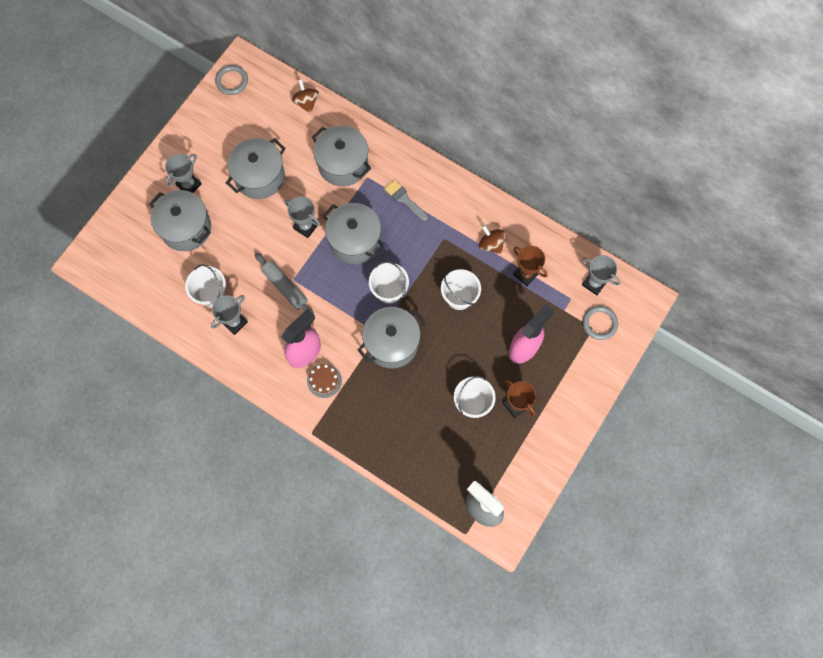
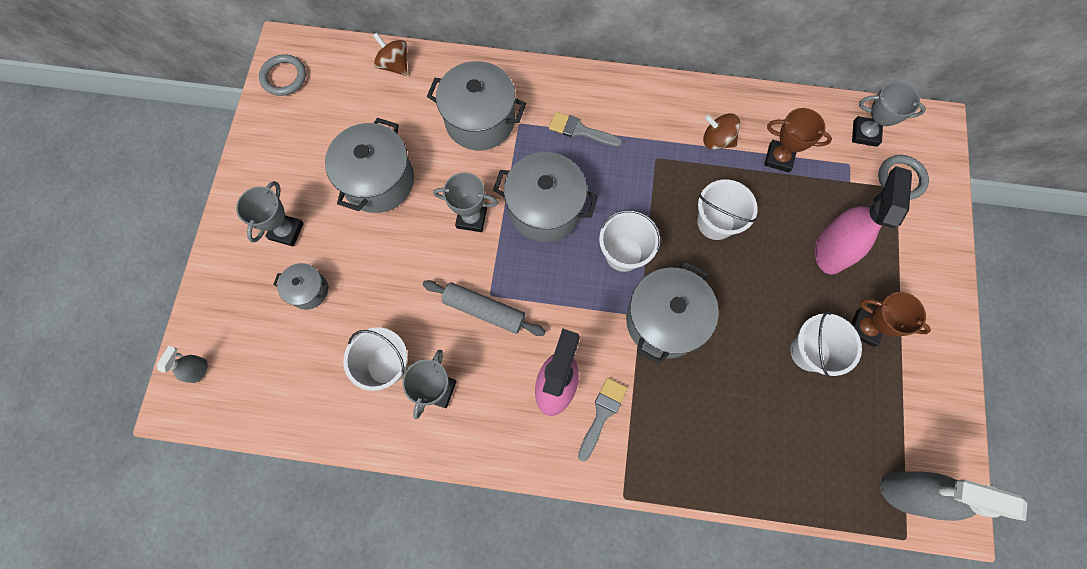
camera: 25 degrees left, 0 degrees up
grey pot [149,190,211,251] -> grey pot [273,263,329,310], size x0.52
brown cake [307,364,342,398] -> grey brush [578,378,627,461]
none -> grey spray bottle [157,346,208,383]

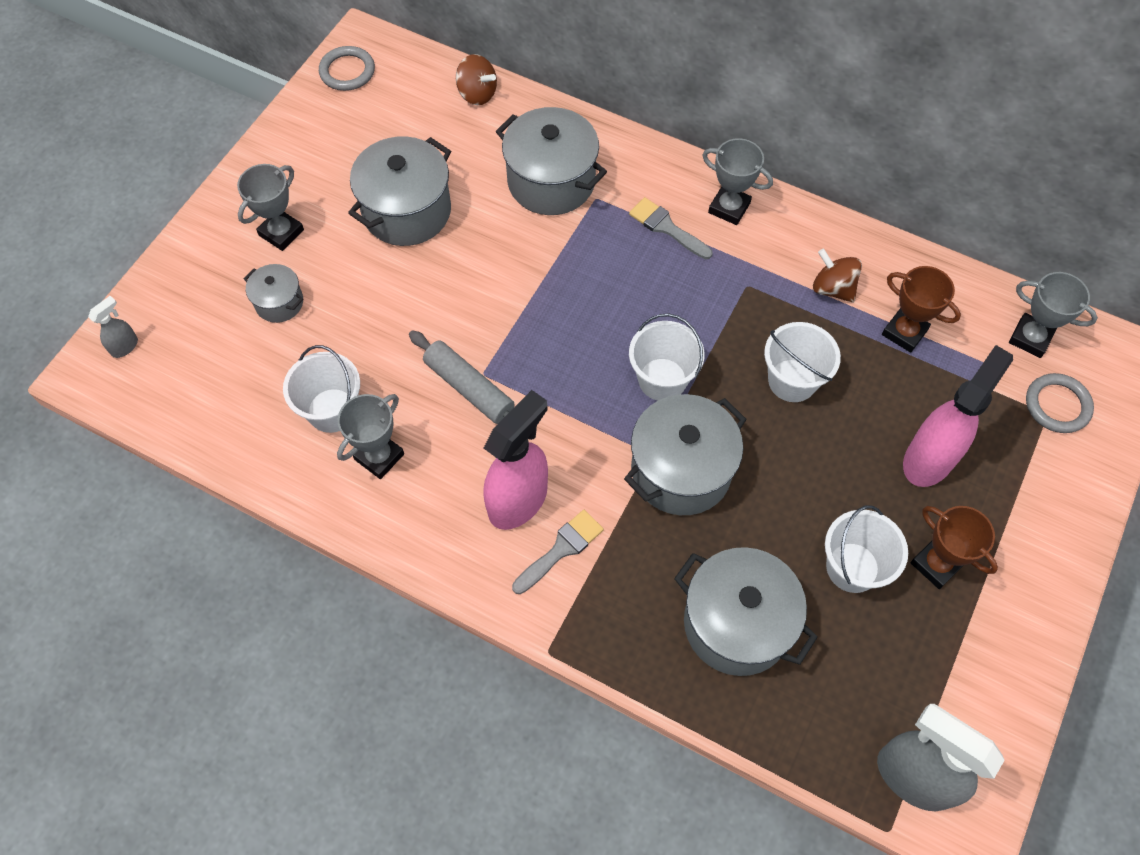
camera: 20 degrees right, 10 degrees down
brown spinning top [373,32,407,76] -> brown spinning top turned 150 degrees clockwise [456,54,497,105]
grey trophy [433,172,498,232] -> grey trophy moved to [702,138,773,225]
grey pot [493,152,598,242] -> grey pot moved to [674,547,818,676]

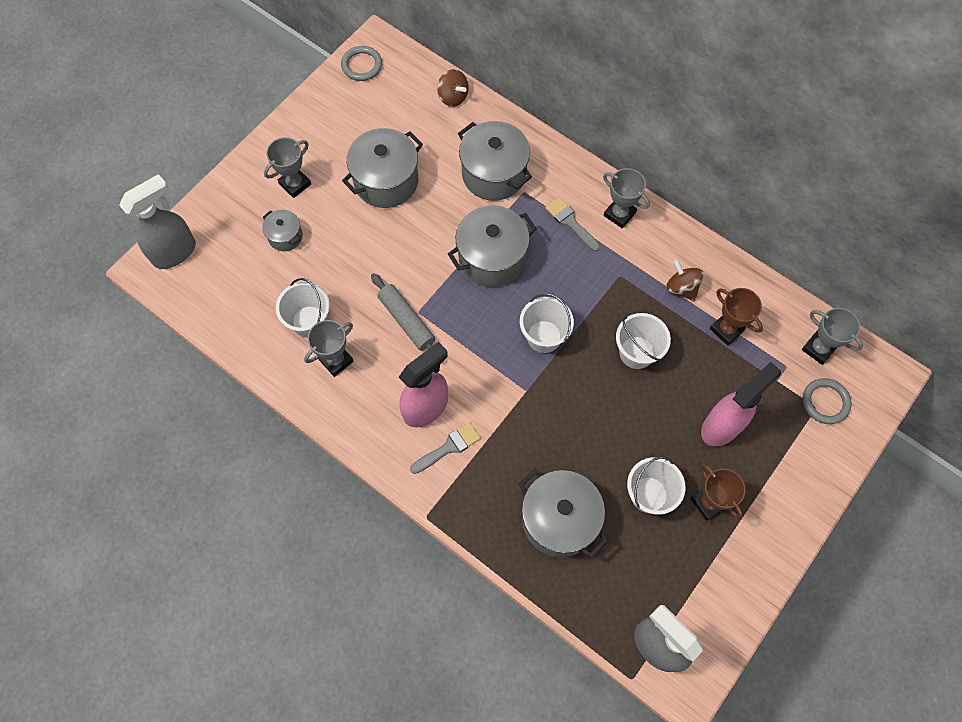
camera: 10 degrees right, 5 degrees up
grey spray bottle [88,296,138,358] -> grey spray bottle [119,174,196,269], size x2.21
grey pot [624,394,747,515] -> grey pot moved to [448,205,537,287]

